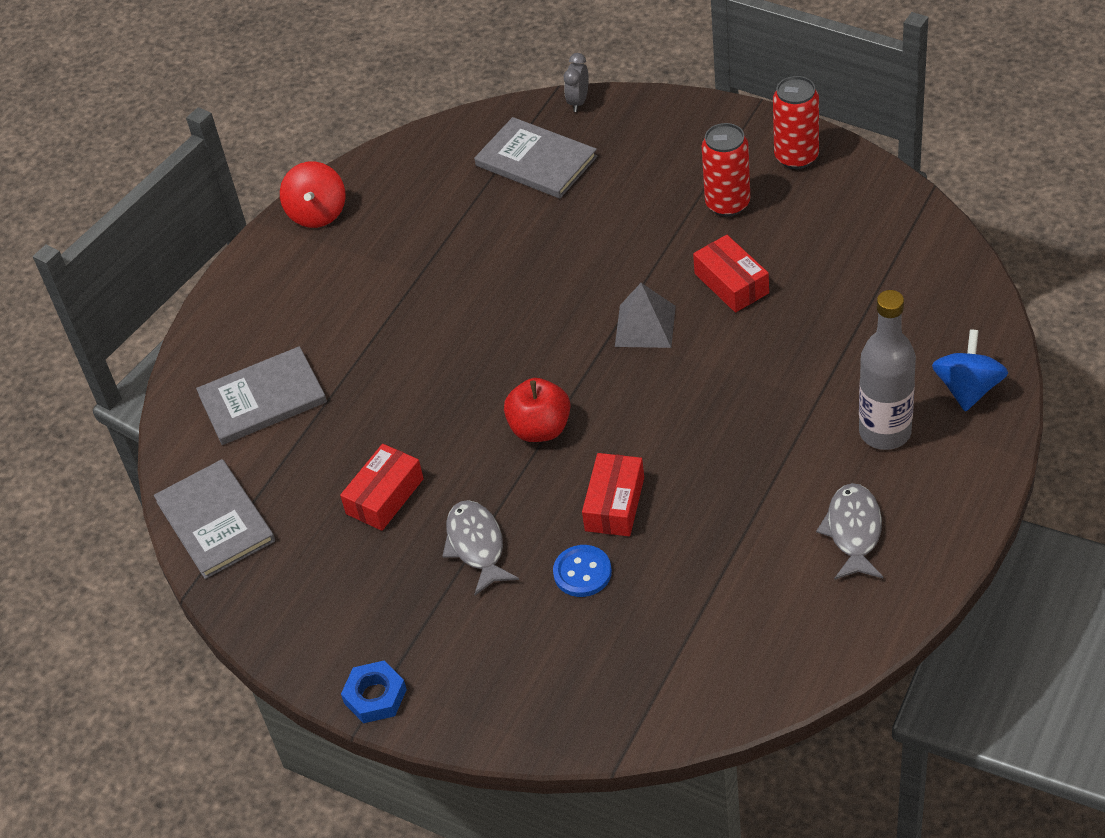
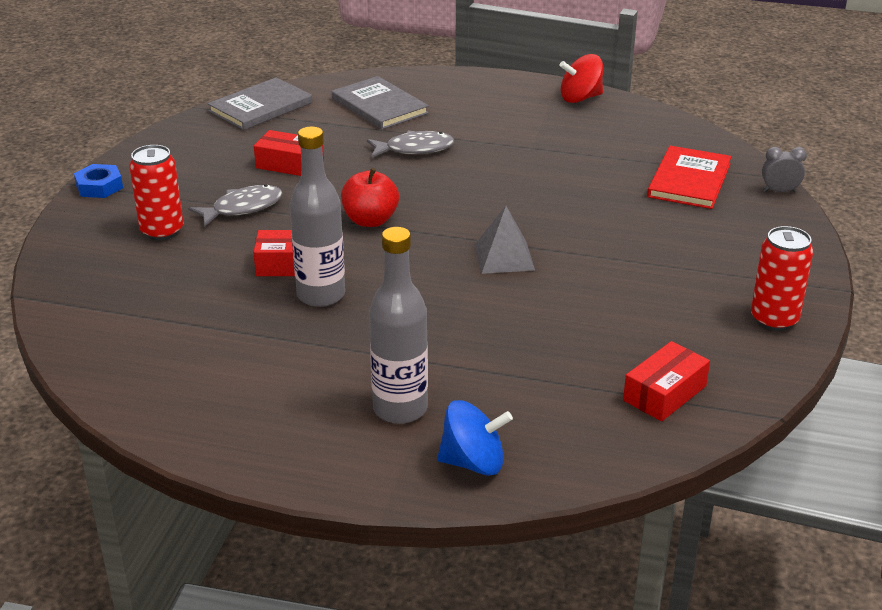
camera: 70 degrees right, 15 degrees down
grey book [474,117,597,199] -> red book [647,146,731,209]
blue button [553,545,612,597] -> none
red box [693,235,769,312] -> red box moved to [623,341,710,421]
red can [702,123,750,217] -> red can moved to [129,145,183,241]
grey fish [816,483,883,580] -> grey fish moved to [367,130,454,158]
none -> grey bottle [290,127,345,307]

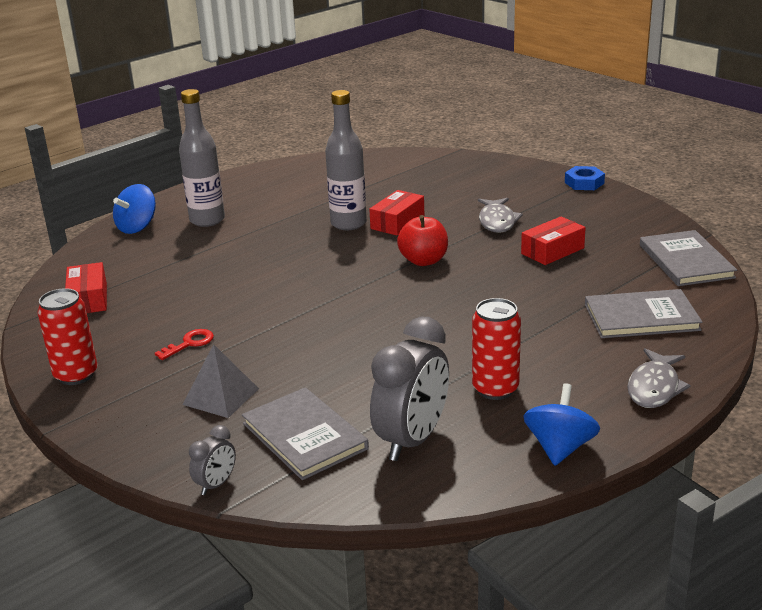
camera: 125 degrees right, 5 degrees down
red can [129,145,183,241] -> red can moved to [472,298,521,400]
grey fish [367,130,454,158] -> grey fish moved to [627,348,691,408]
grey pyramid [474,206,535,274] -> grey pyramid moved to [182,344,259,418]
red spinning top [560,54,603,103] -> blue spinning top [524,383,600,466]
red book [647,146,731,209] -> grey book [242,387,369,480]
none -> red key [155,329,214,360]
none -> grey clock [370,317,449,461]

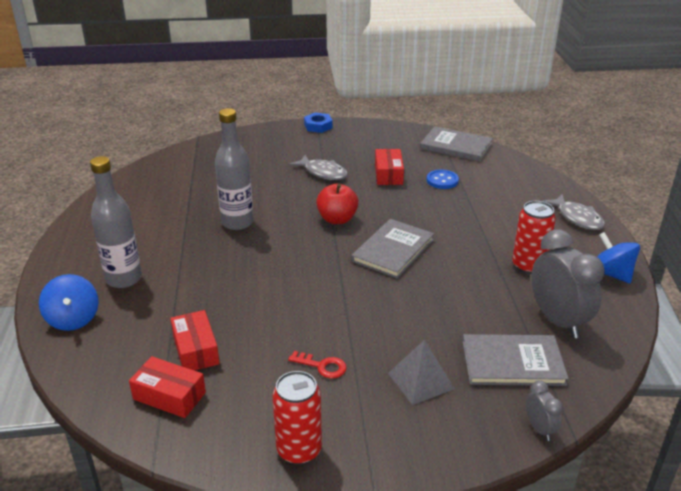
camera: 55 degrees left, 5 degrees up
red key [155,329,214,360] -> red key turned 120 degrees clockwise [288,351,347,378]
red box [369,190,424,235] -> red box moved to [170,310,220,371]
grey book [585,289,703,338] -> grey book moved to [351,219,434,278]
none -> blue button [427,170,459,189]

